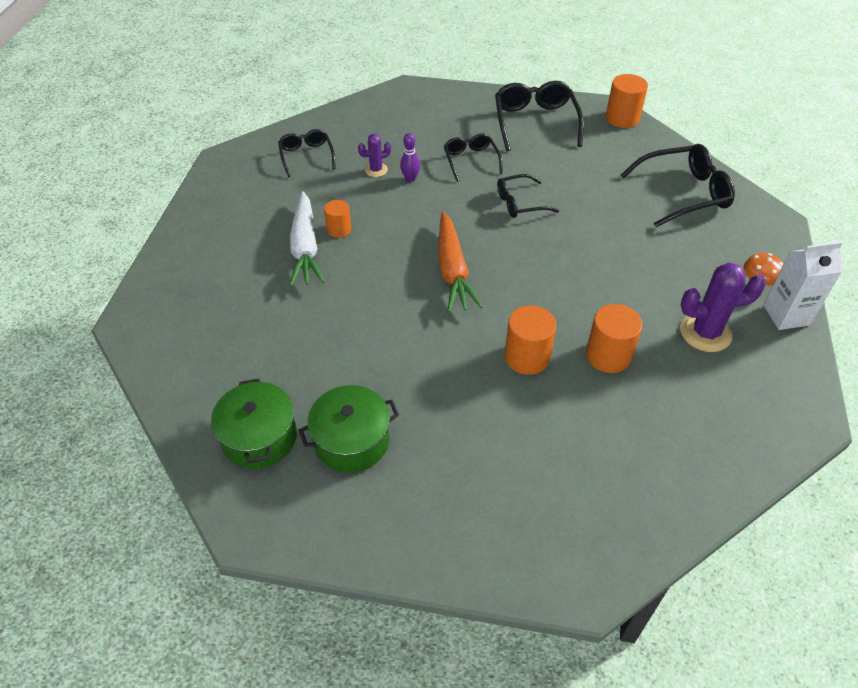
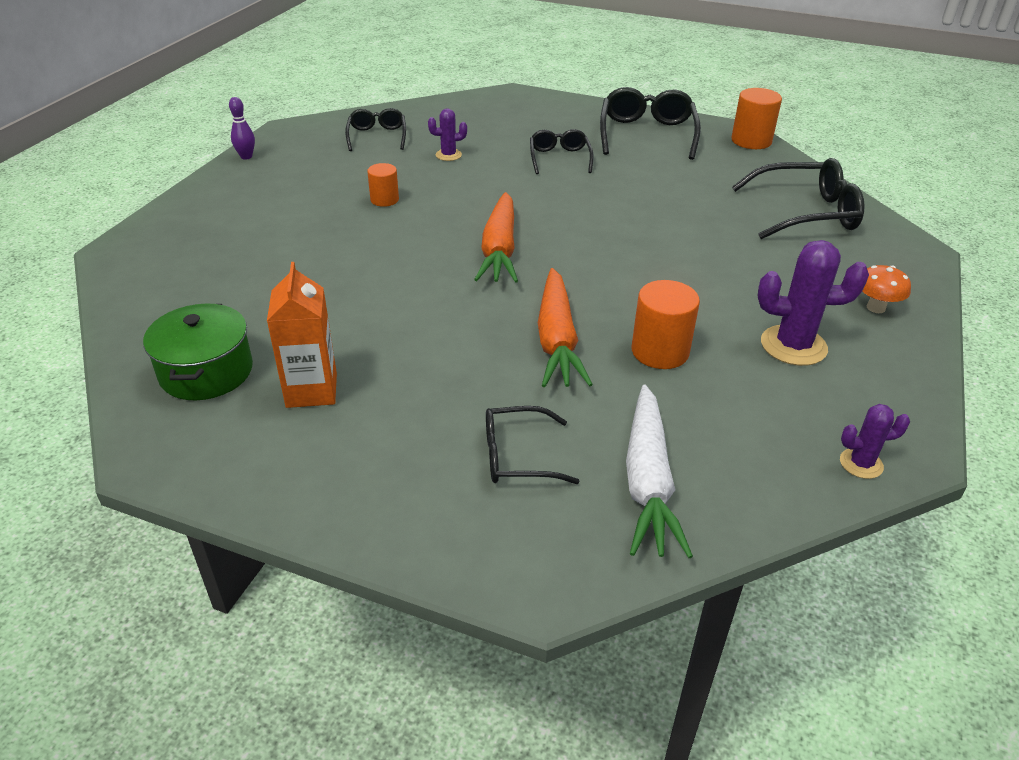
camera: 10 degrees right, 10 degrees down
white carrot [290,191,325,286] -> white carrot moved to [626,384,693,558]
green pot [299,385,399,473] -> orange carton [267,262,337,408]
purple bowling pin [400,133,420,182] -> purple bowling pin moved to [229,97,255,159]
black glasses [497,174,559,218] -> black glasses moved to [486,406,580,484]
orange cylinder [505,305,556,375] -> orange carrot [538,268,593,387]
white carton [763,241,843,330] -> none
none -> purple cactus [840,404,910,479]

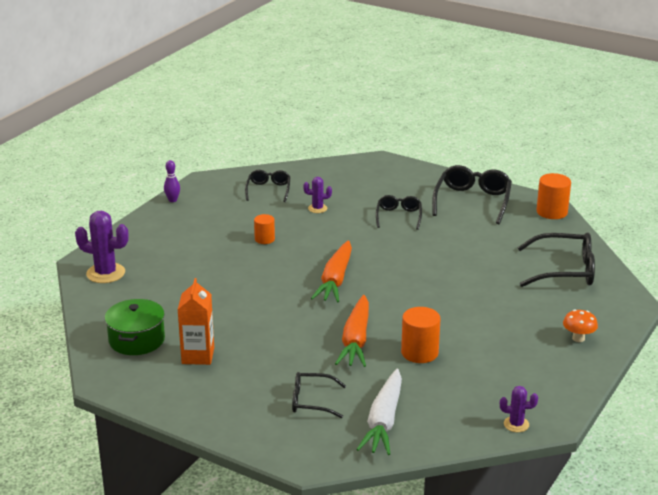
camera: 10 degrees right, 10 degrees down
purple cactus [758,240,869,366] -> purple cactus moved to [75,211,129,283]

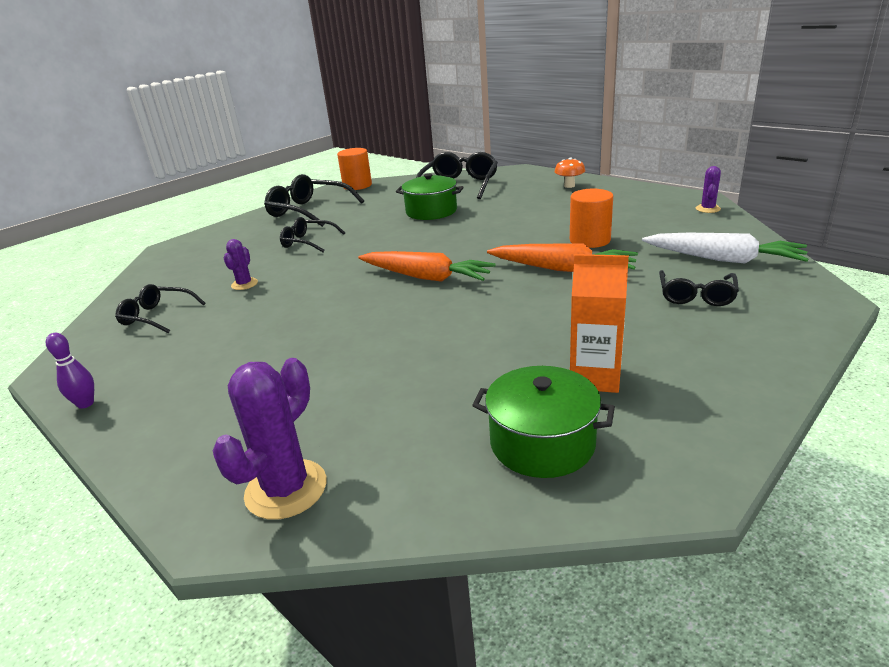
camera: 75 degrees left, 0 degrees up
orange cylinder [254,214,275,244] -> none
none -> green pot [396,173,464,220]

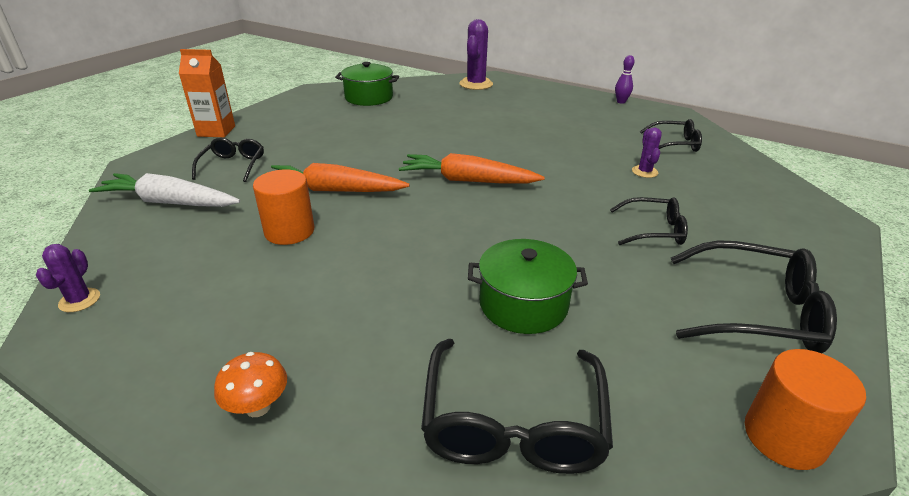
camera: 165 degrees right, 5 degrees up
orange carton [570,254,629,393] -> orange carton moved to [179,49,235,137]

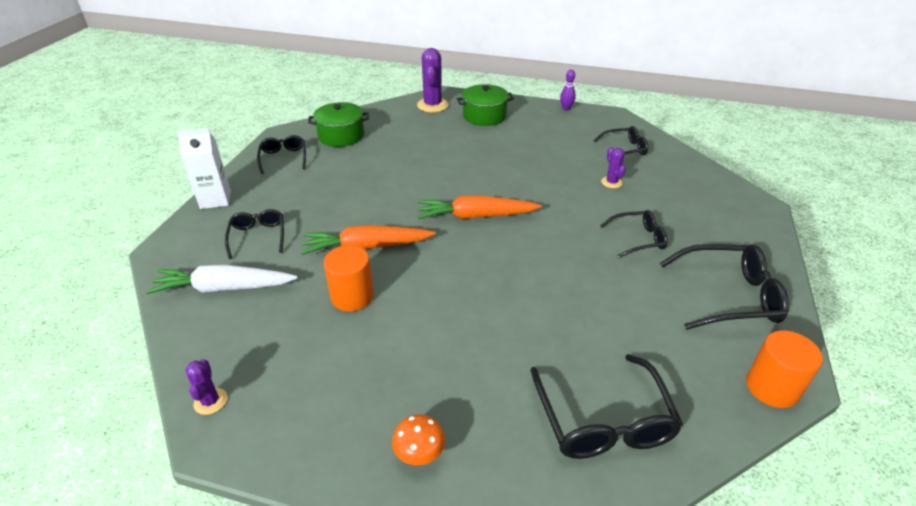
camera: 15 degrees left, 5 degrees up
orange carton [179,49,235,137] -> white carton [177,128,231,209]
green pot [468,239,588,334] -> green pot moved to [456,84,514,126]
none -> black glasses [257,135,306,174]

